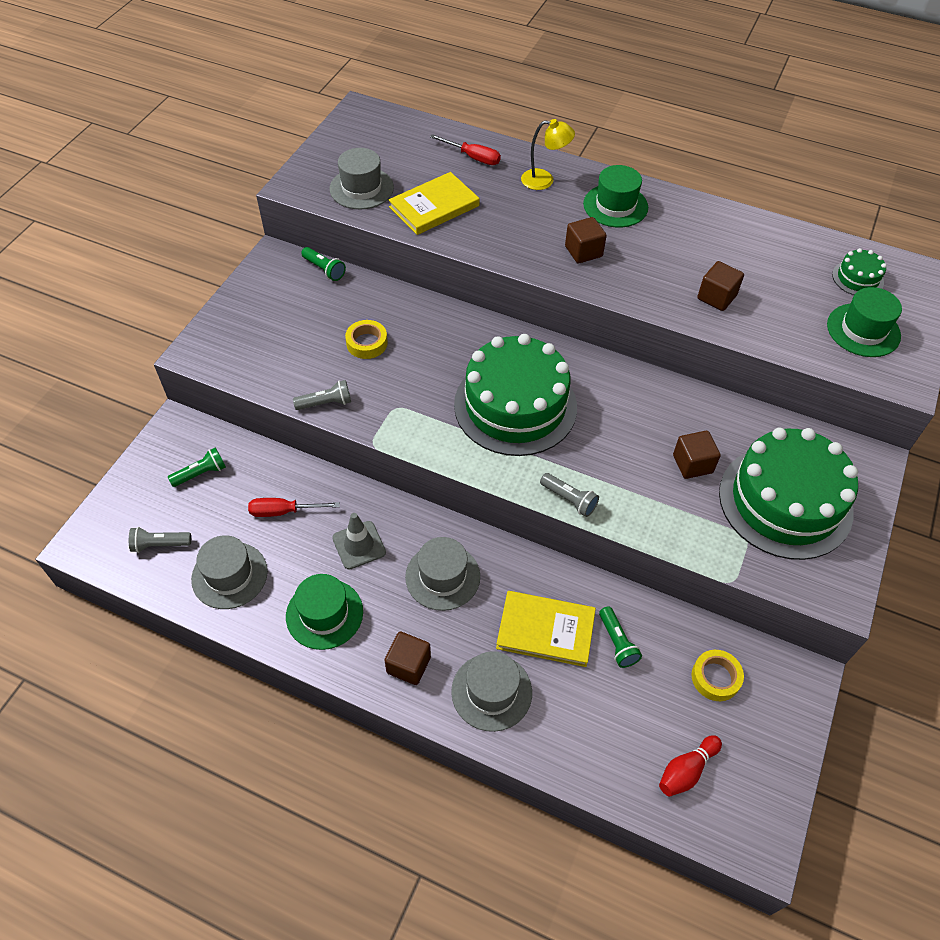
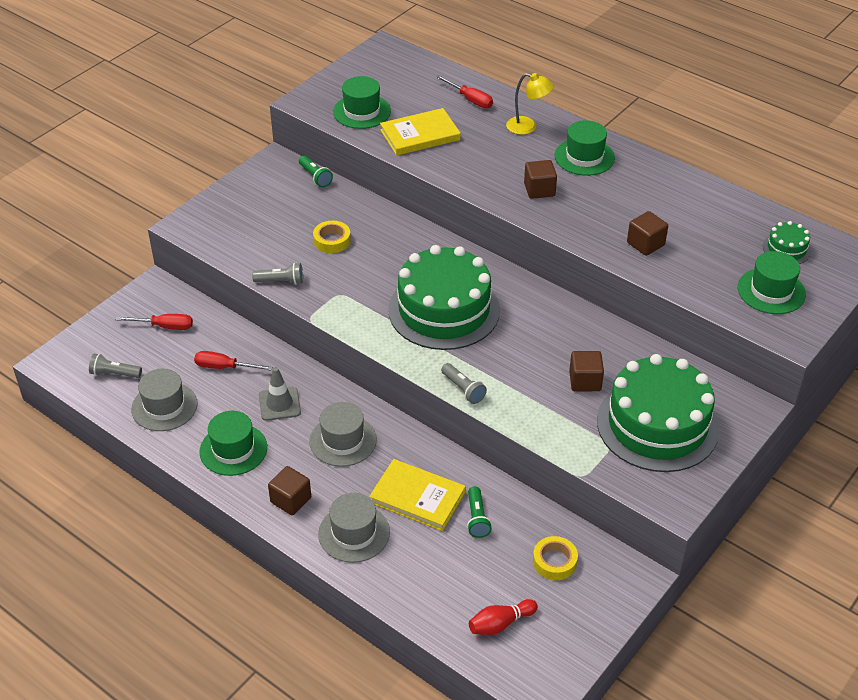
camera: 15 degrees right, 10 degrees down
green flashlight [168,447,226,487] -> red screwdriver [115,314,193,330]
grey hat [330,148,394,209] -> green hat [333,76,391,129]

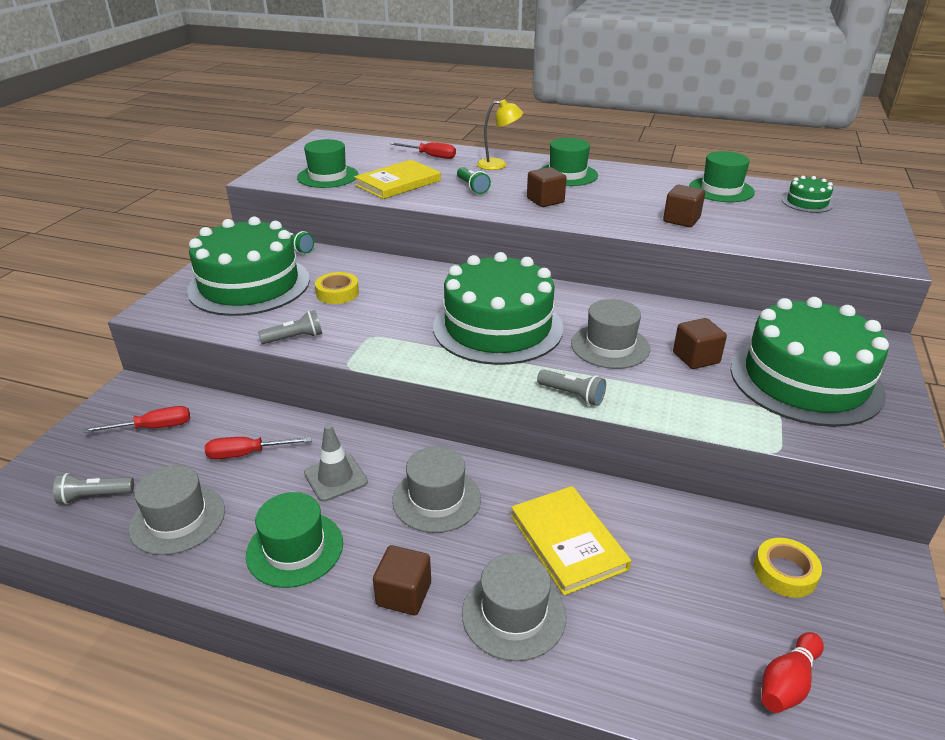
camera: 20 degrees left, 10 degrees down
yellow book [369,459,466,531] -> yellow book turned 60 degrees clockwise [511,486,631,596]
green flashlight [467,486,492,538] -> green flashlight moved to [457,167,491,194]
green hat [738,251,806,314] -> green hat moved to [689,151,755,202]
none -> green cake [187,217,310,316]
none -> grey hat [571,299,650,369]

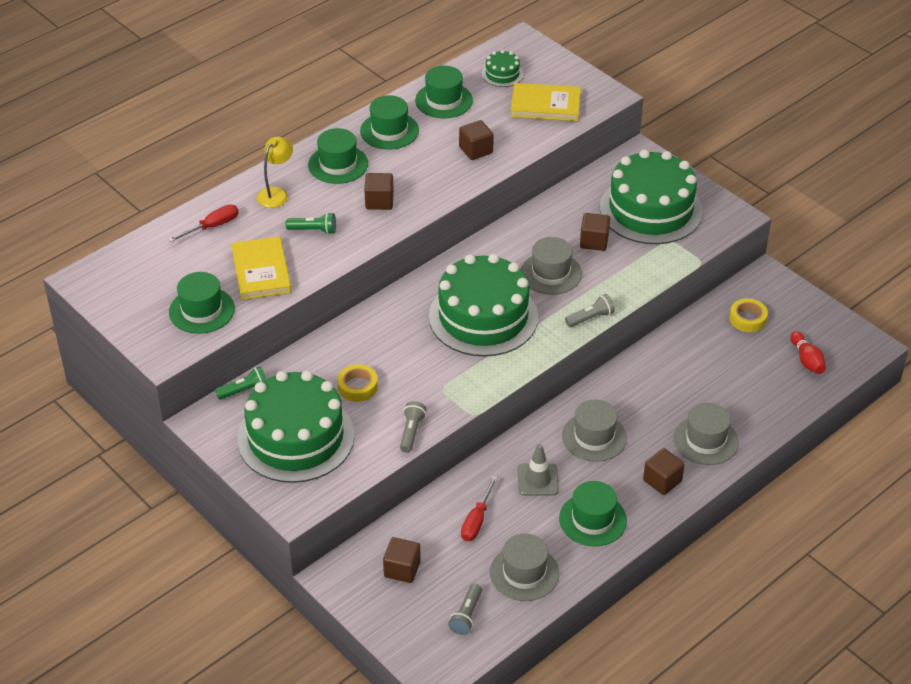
camera: 60 degrees left, 10 degrees up
red screwdriver [83,406,190,433] -> brown cube [383,537,421,583]
yellow book [511,486,631,596] -> yellow book moved to [511,83,581,121]
none -> green hat [360,95,419,150]

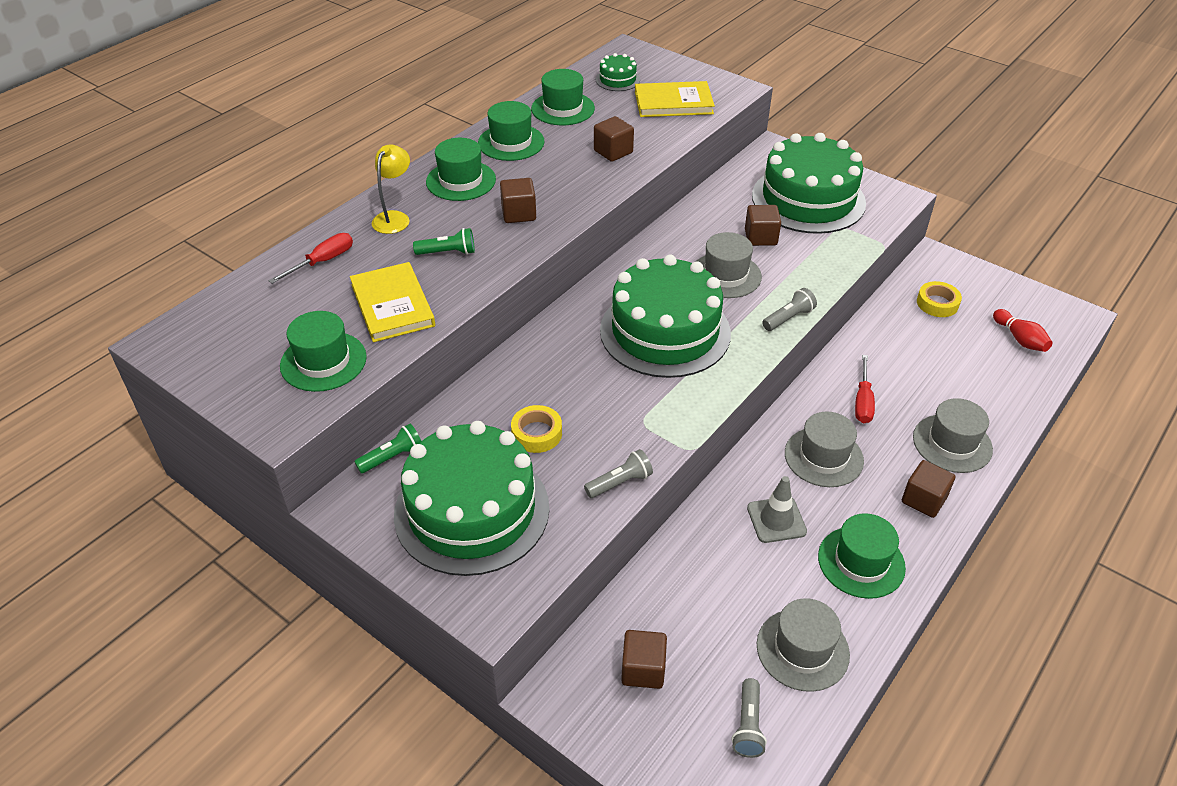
camera: 10 degrees left, 0 degrees up
grey flashlight [400,401,427,453] -> grey flashlight turned 60 degrees clockwise [584,449,653,498]
red screwdriver [461,476,498,541] -> red screwdriver moved to [855,355,875,423]

